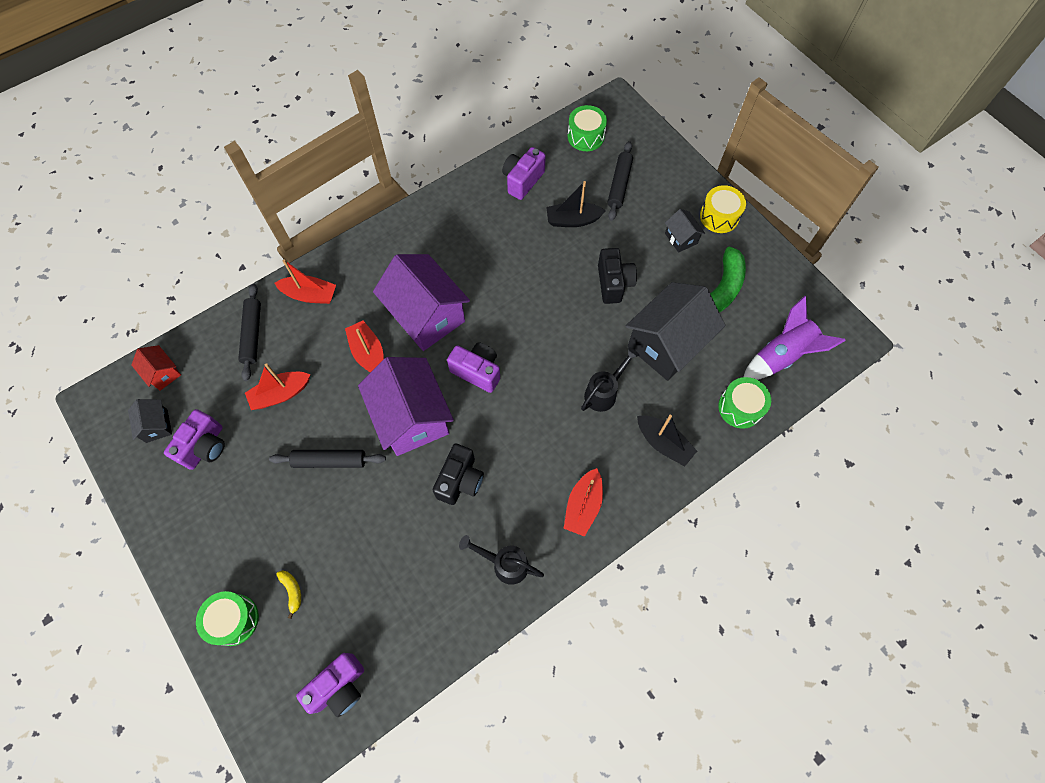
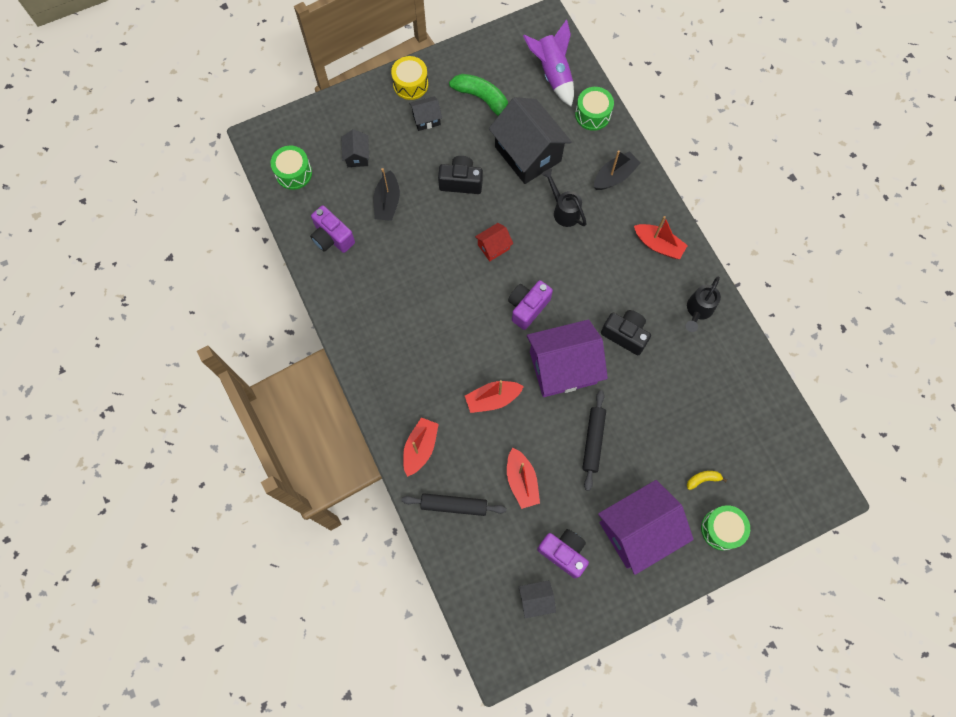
camera: 80 degrees left, 5 degrees up
red house [131,345,181,391] -> red house moved to [475,223,513,261]
purple camera [296,653,364,717] -> none
purple house [373,254,470,351] -> purple house moved to [598,480,694,575]
black rolling pin [607,141,633,221] -> black house [342,129,369,167]

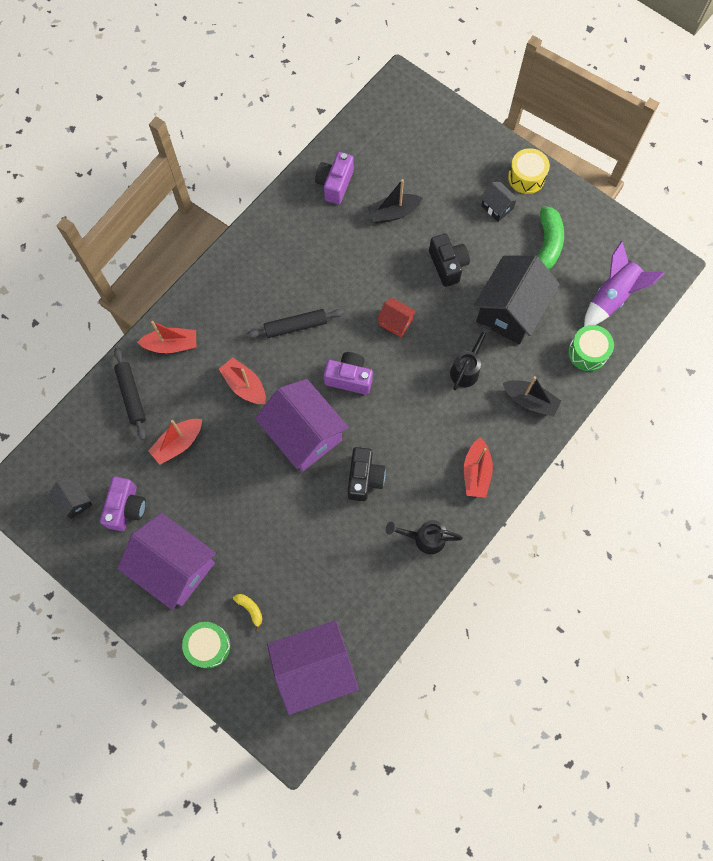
camera: 65 degrees right, 0 degrees up
green drum [270,146,312,190] -> none
black house [342,129,369,167] -> none
black rolling pin [582,390,606,491] -> black rolling pin moved to [247,309,344,338]
none -> purple house [267,620,359,715]

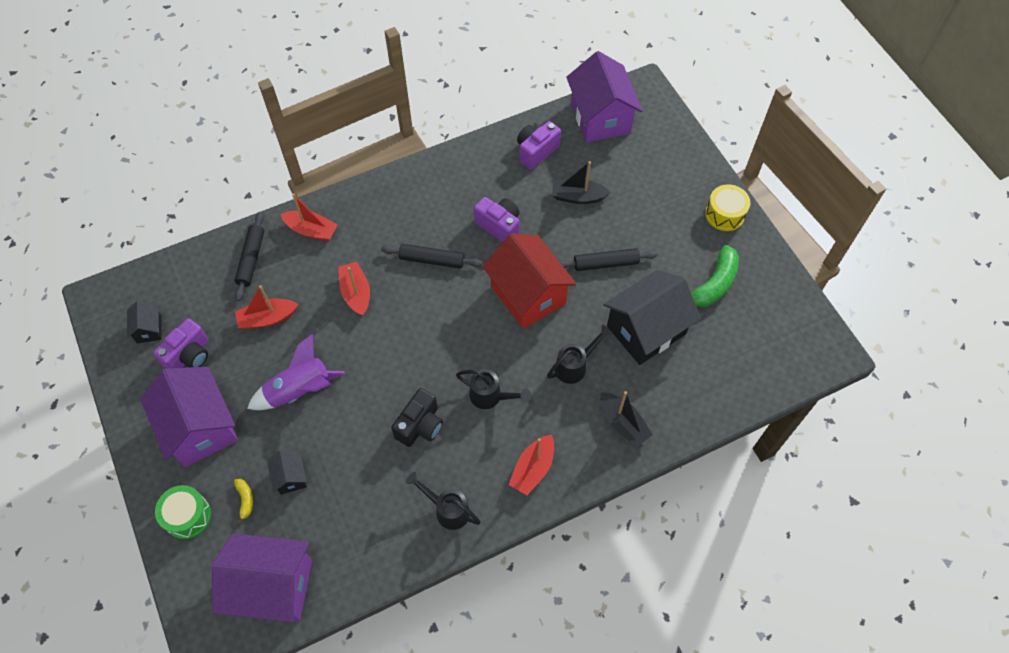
camera: 25 degrees right, 10 degrees down
purple house [255,379,349,472] -> purple house moved to [566,51,642,143]
purple camera [324,352,373,395] -> purple camera moved to [474,197,520,242]
red house [377,297,417,337] -> red house [482,233,576,329], size x2.18
black camera [429,234,470,287] -> black rolling pin [559,248,658,271]
black house [480,181,519,222] -> black house moved to [267,450,307,495]
green drum [568,325,614,371] -> none
purple rocket [584,241,665,327] -> purple rocket moved to [247,334,345,410]
none -> black watering can [456,369,531,409]

